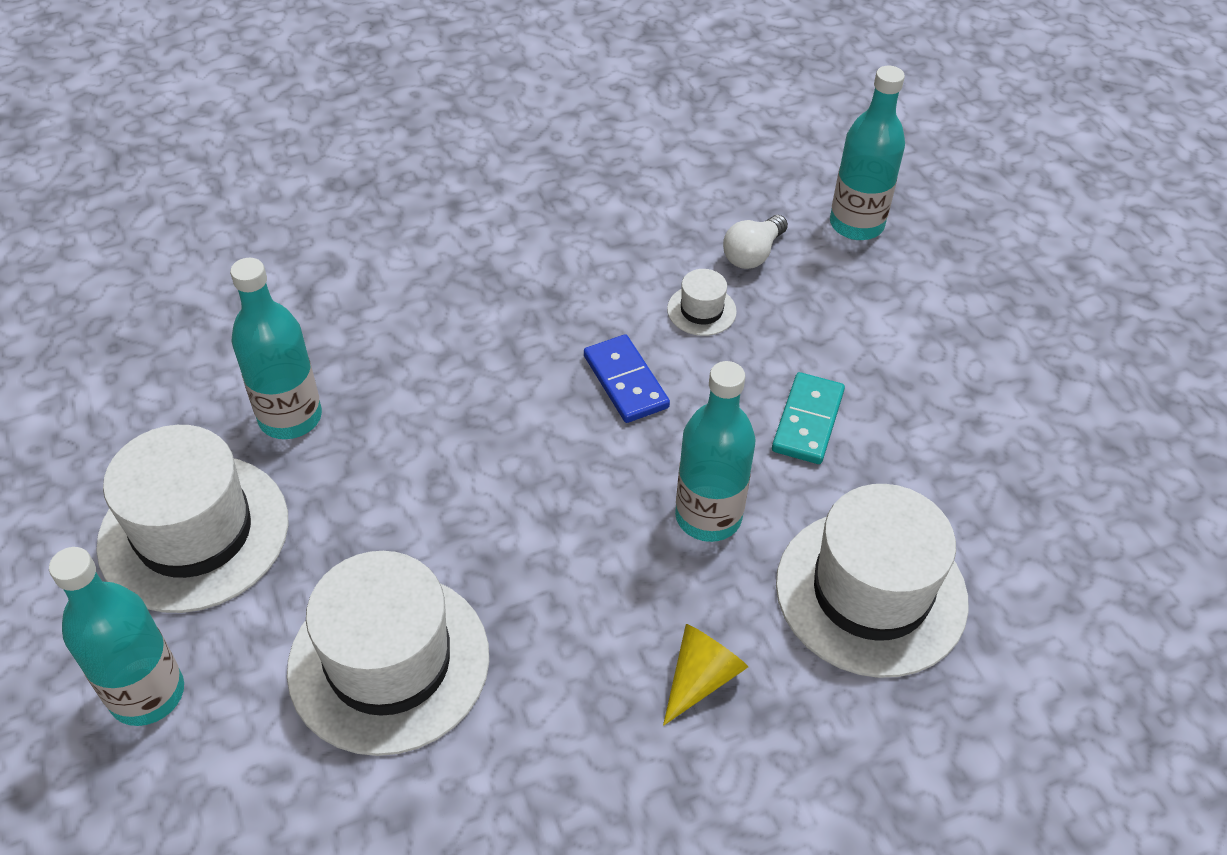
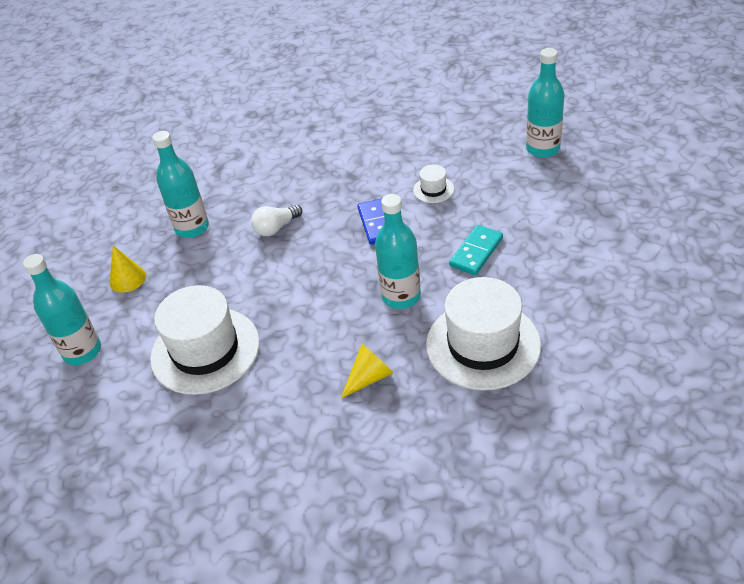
camera: 20 degrees right, 5 degrees down
white hat [96,425,289,613] -> yellow cone [109,246,146,293]
white light bulb [723,215,788,269] -> white light bulb moved to [251,205,302,236]

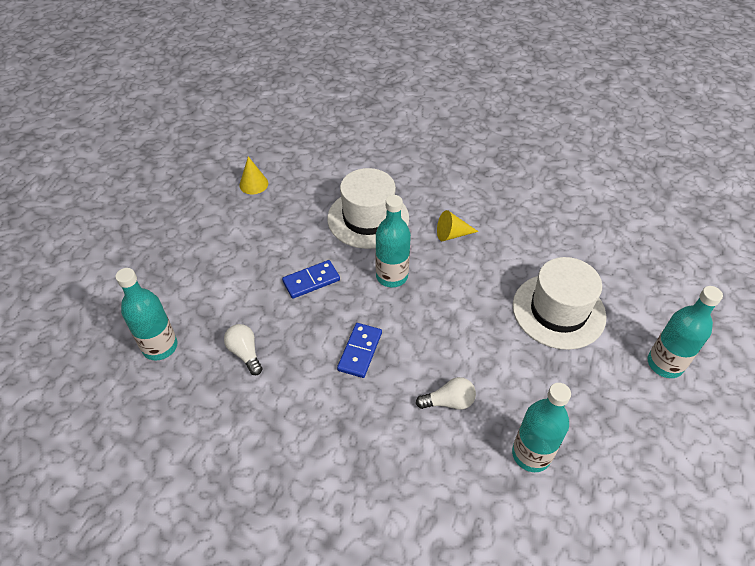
camera: 155 degrees left, 5 degrees up
yellow cone [109,246,146,293] -> yellow cone moved to [239,156,268,194]
white hat [413,164,454,203] -> none
turquoise domino [449,225,503,275] -> blue domino [282,260,340,299]
none -> white light bulb [224,324,262,375]

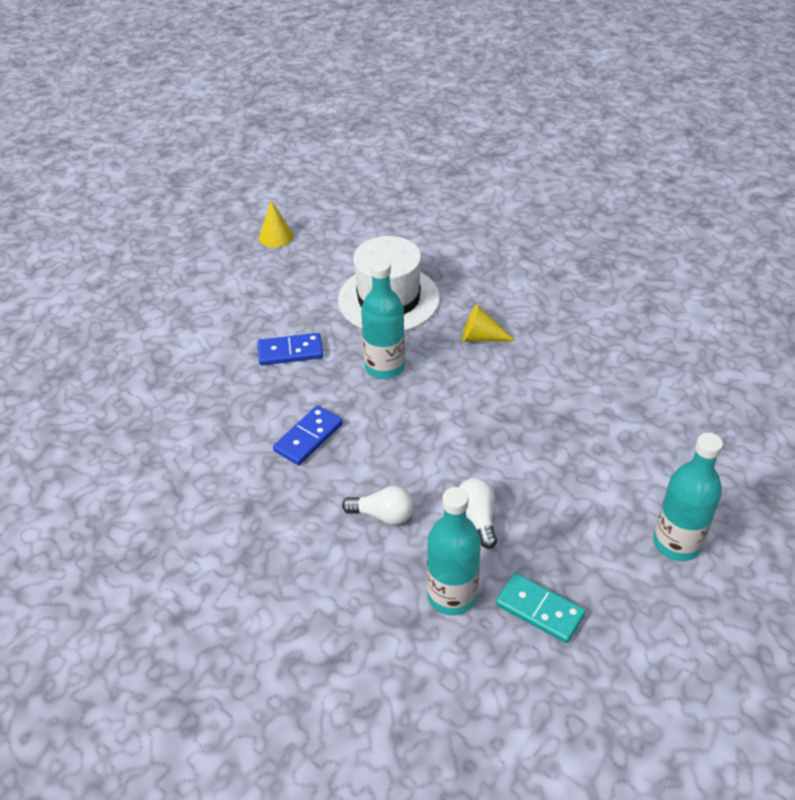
camera: 20 degrees right, 5 degrees down
turquoise bottle [115,268,178,361] -> none
white light bulb [224,324,262,375] -> white light bulb moved to [459,478,497,549]
white hat [513,257,607,350] -> none
none -> turquoise domino [496,573,586,643]

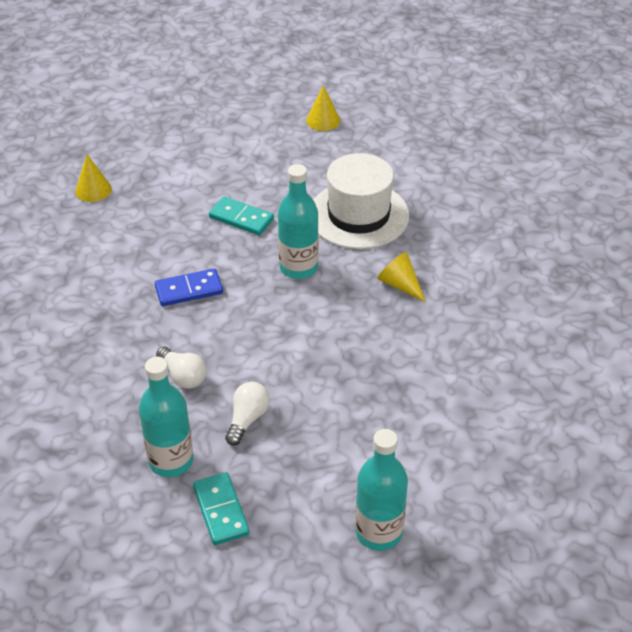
camera: 35 degrees right, 0 degrees up
blue domino [258,333,323,365] -> turquoise domino [209,196,274,235]
none -> yellow cone [75,154,112,202]

